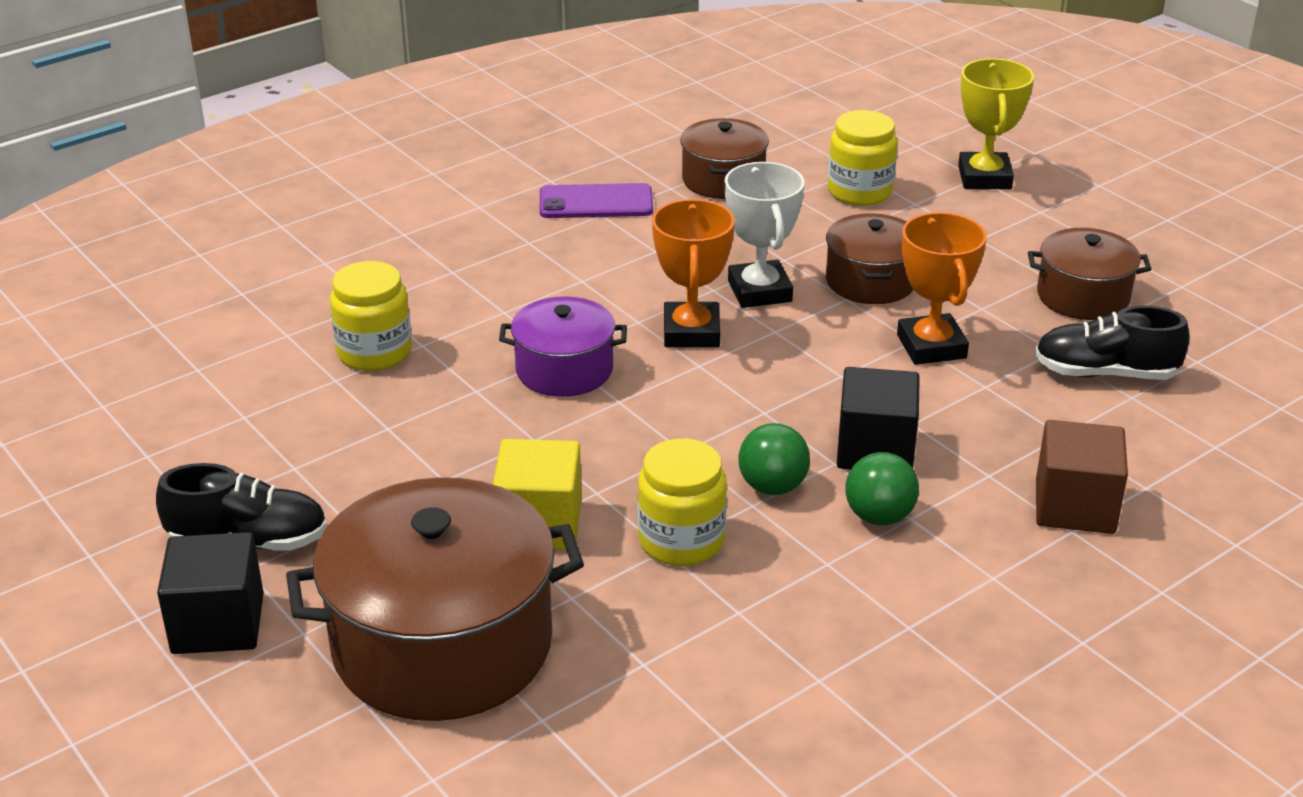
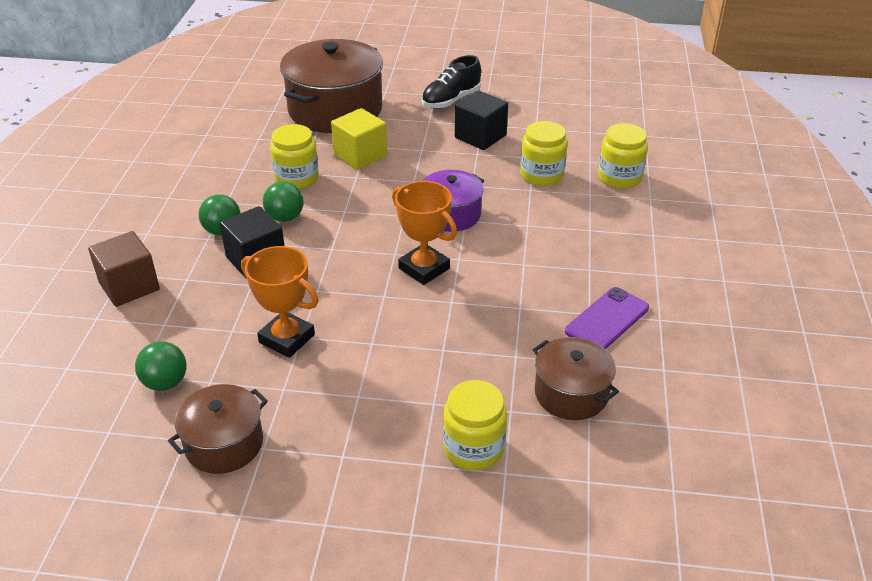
camera: 135 degrees right, 5 degrees up
black cube [157,532,264,654] -> black cube moved to [455,91,508,150]
white trophy [725,162,805,308] -> none
brown pot [826,213,914,304] -> none
yellow trophy [958,58,1034,189] -> none
black shoe [1035,306,1190,380] -> green ball [135,341,187,391]
none -> yellow jar [598,123,648,189]

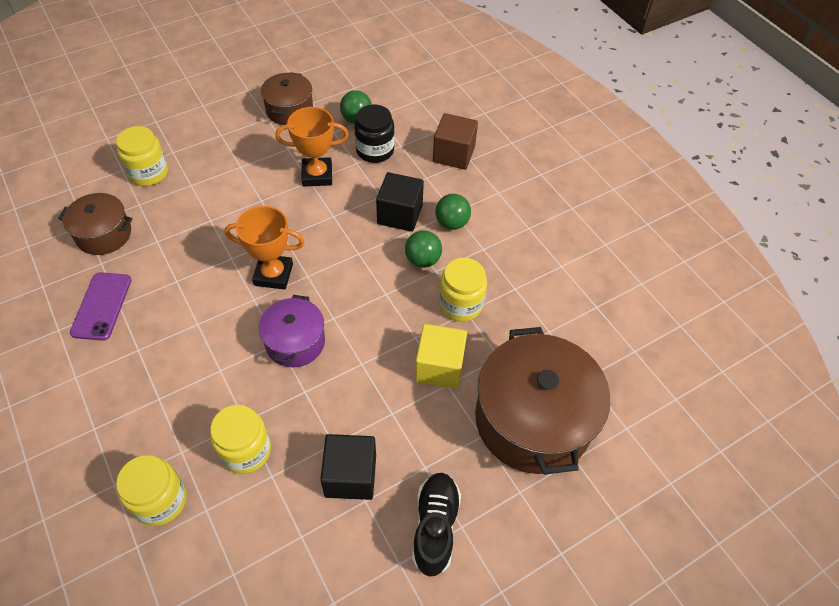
camera: 140 degrees right, 15 degrees up
none -> black jar [354,104,395,163]

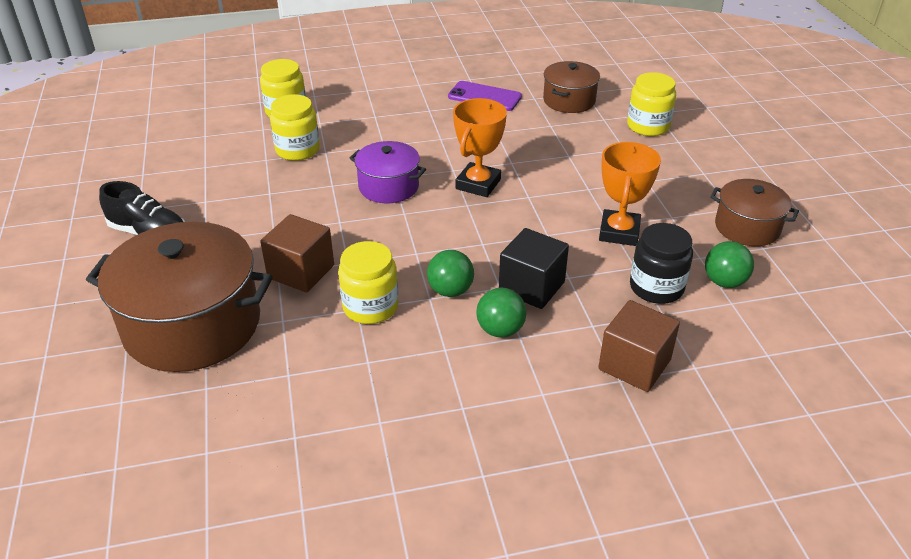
camera: 110 degrees right, 15 degrees down
black cube [320,434,376,500] -> none
yellow cube [415,324,467,389] -> brown cube [260,214,334,292]

